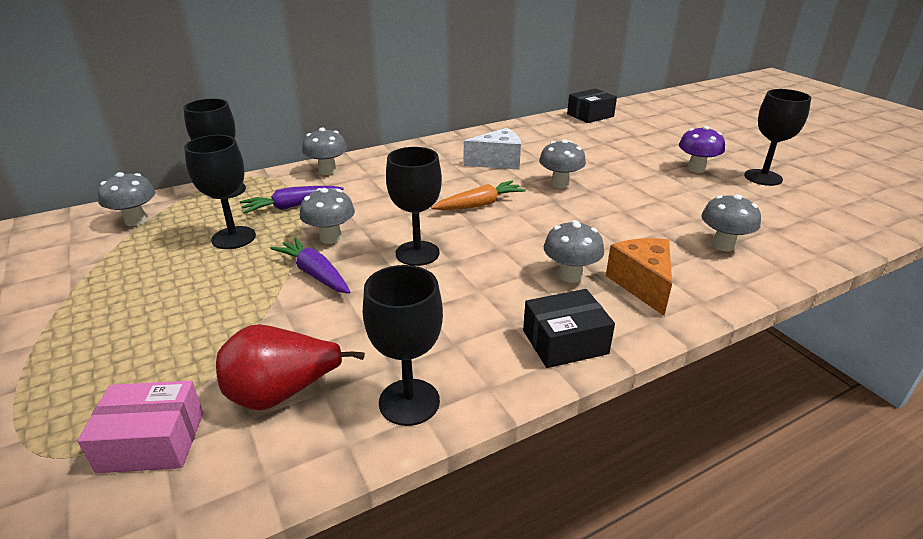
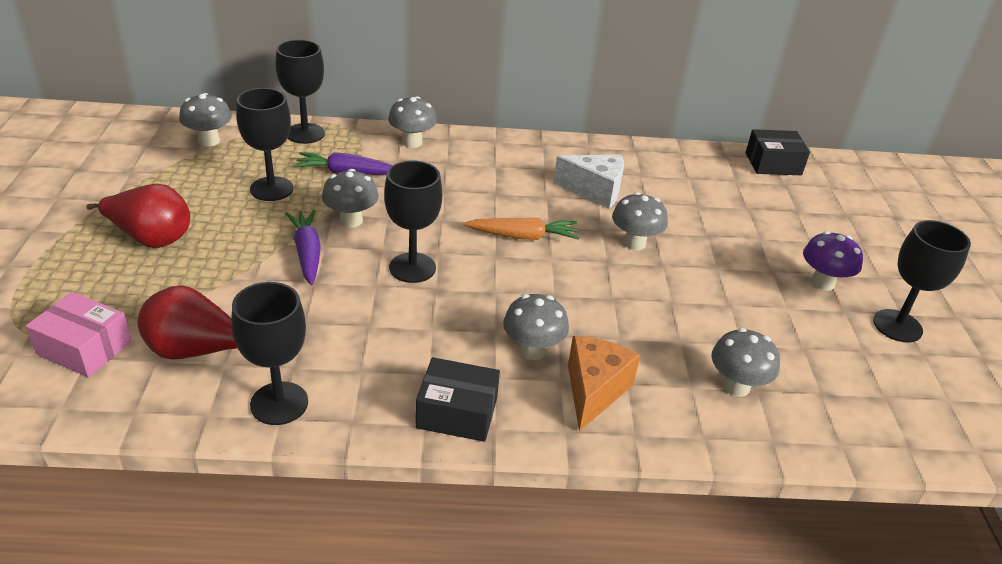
camera: 25 degrees right, 5 degrees up
none -> red pear [86,184,190,248]

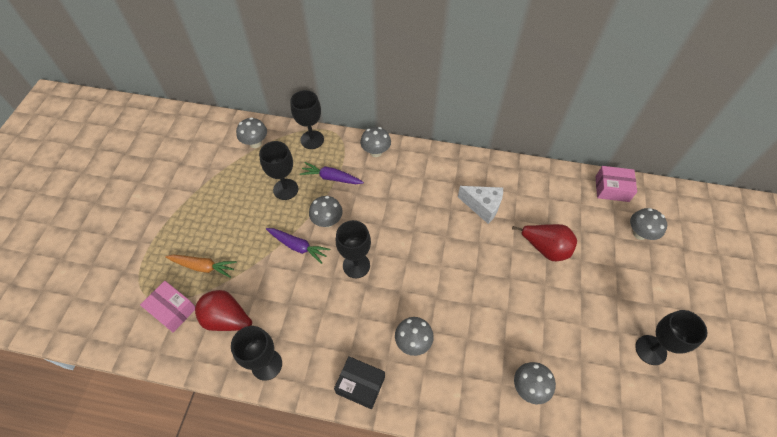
camera: 15 degrees right, 20 degrees up
red pear [86,184,190,248] -> red pear moved to [512,224,577,261]
purple carrot [285,210,321,285] -> purple carrot turned 120 degrees clockwise [266,228,330,264]
orange carrot [464,218,579,240] -> orange carrot moved to [166,255,237,278]
orange cheese [568,336,641,431] -> none
grey mushroom [612,192,668,250] -> grey mushroom moved to [630,208,667,240]
black box [746,129,810,175] -> pink box [595,166,637,202]
purple mushroom [803,231,863,291] -> none

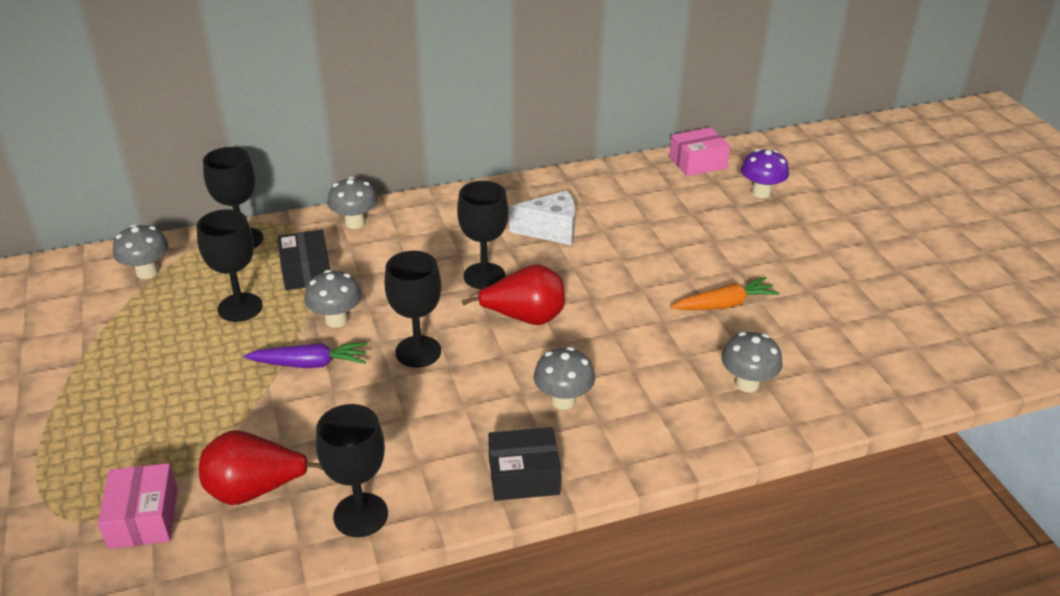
camera: 30 degrees left, 20 degrees down
pink box [140,281,195,332] -> pink box turned 75 degrees clockwise [98,463,178,549]
orange carrot [166,255,237,278] -> orange carrot moved to [670,277,780,310]
purple carrot [300,162,364,184] -> black box [277,230,330,290]
red pear [512,224,577,261] -> red pear moved to [462,264,565,325]
grey mushroom [630,208,667,240] -> purple mushroom [741,149,789,198]
black goblet [635,310,707,365] -> black goblet moved to [457,181,509,289]

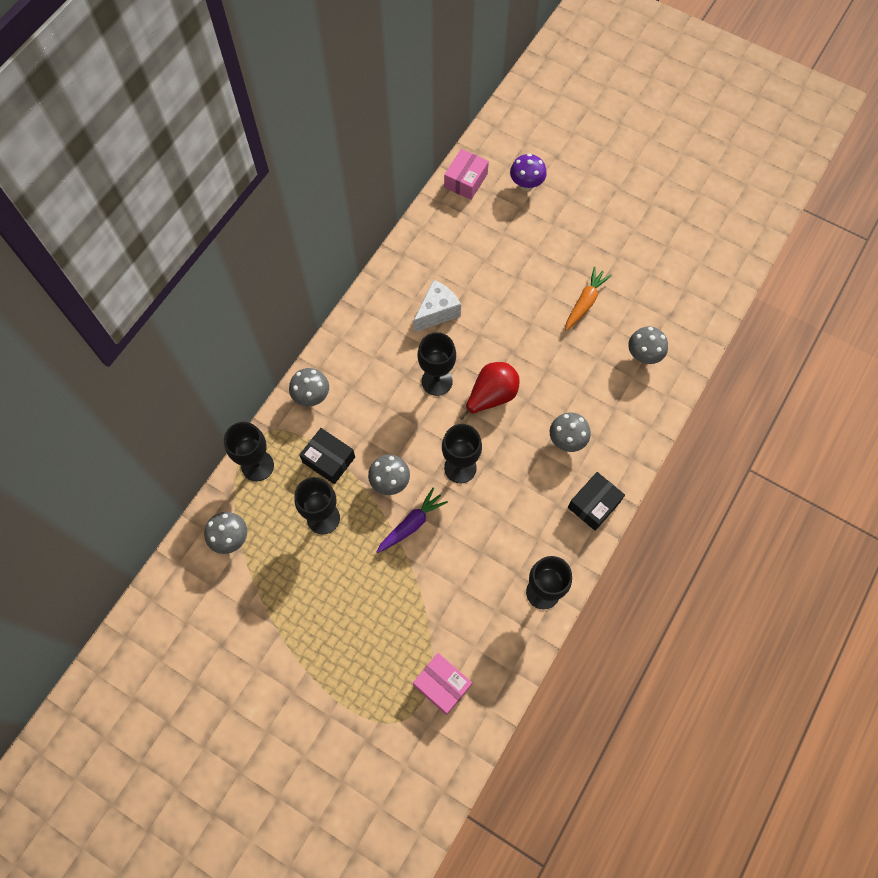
camera: 40 degrees left, 30 degrees up
red pear [199,430,323,505] -> none

